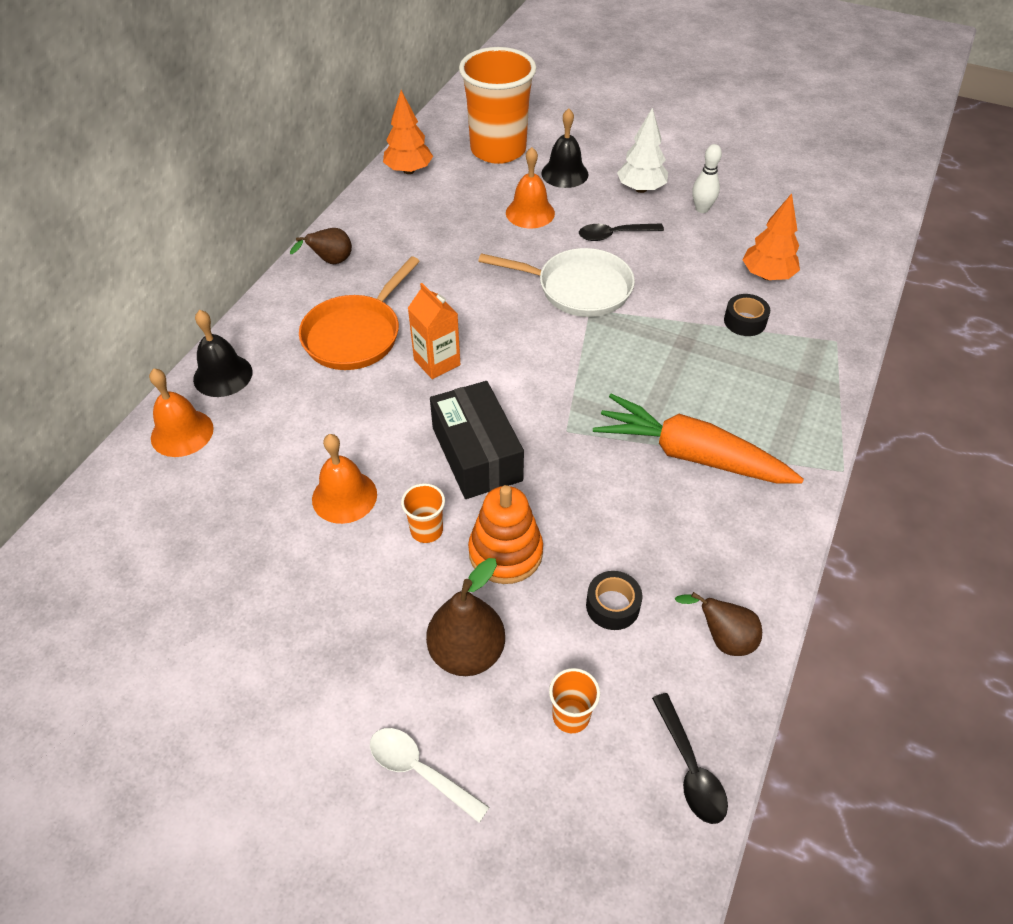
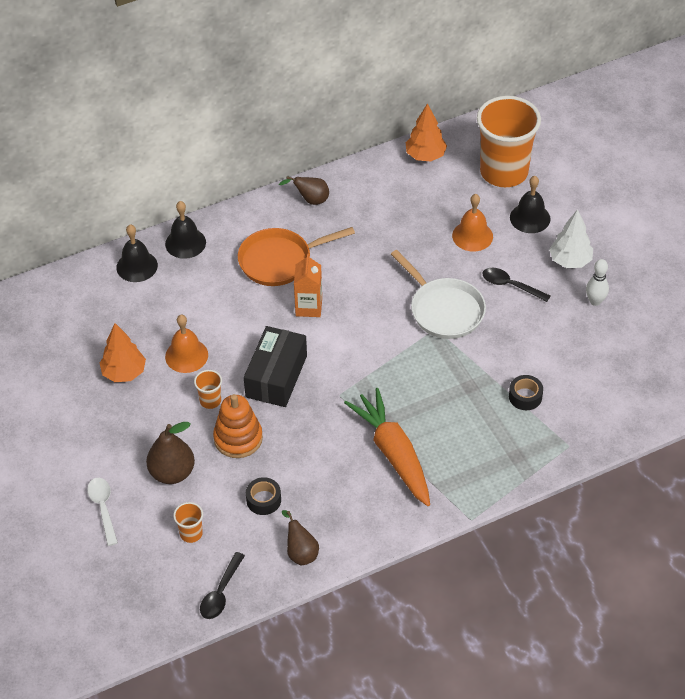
camera: 40 degrees right, 0 degrees up
orange bell [149,369,214,457] -> black bell [116,225,158,282]
orange tree [743,193,800,280] -> orange tree moved to [100,323,146,382]

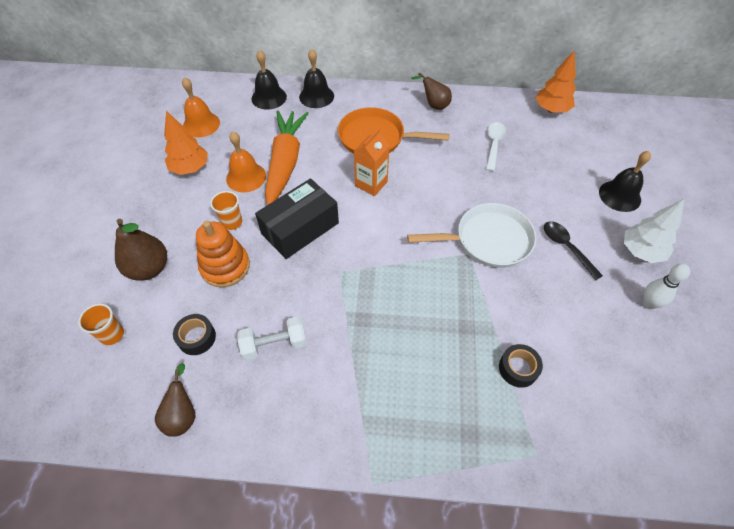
camera: 30 degrees right, 5 degrees up
white spoon [87,478,118,546] -> white spoon moved to [486,122,506,171]
black spoon [200,552,245,619] -> none
orange carrot [344,388,430,506] -> orange carrot moved to [265,111,309,205]
white pan [391,250,486,339] -> white pan turned 90 degrees counterclockwise [407,203,536,268]
orange bell [452,194,493,251] -> orange bell moved to [182,77,220,137]
orange cup [477,96,541,187] -> none
none -> white dumbbell [238,316,307,361]

